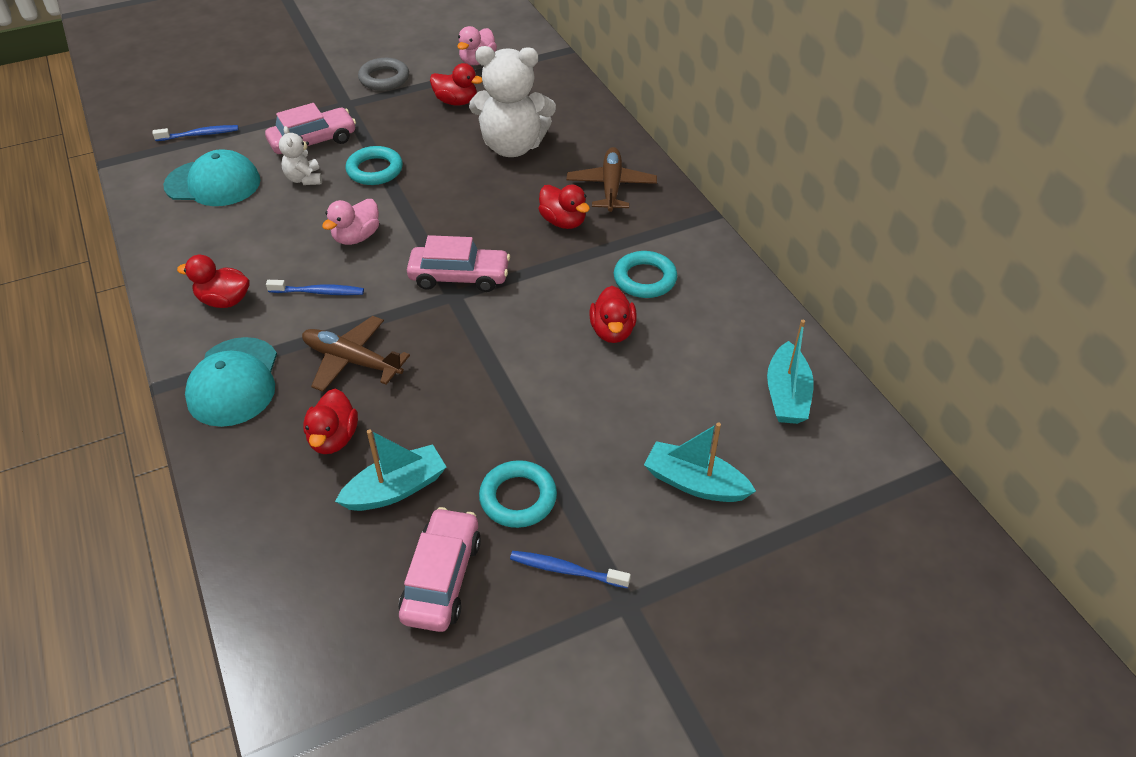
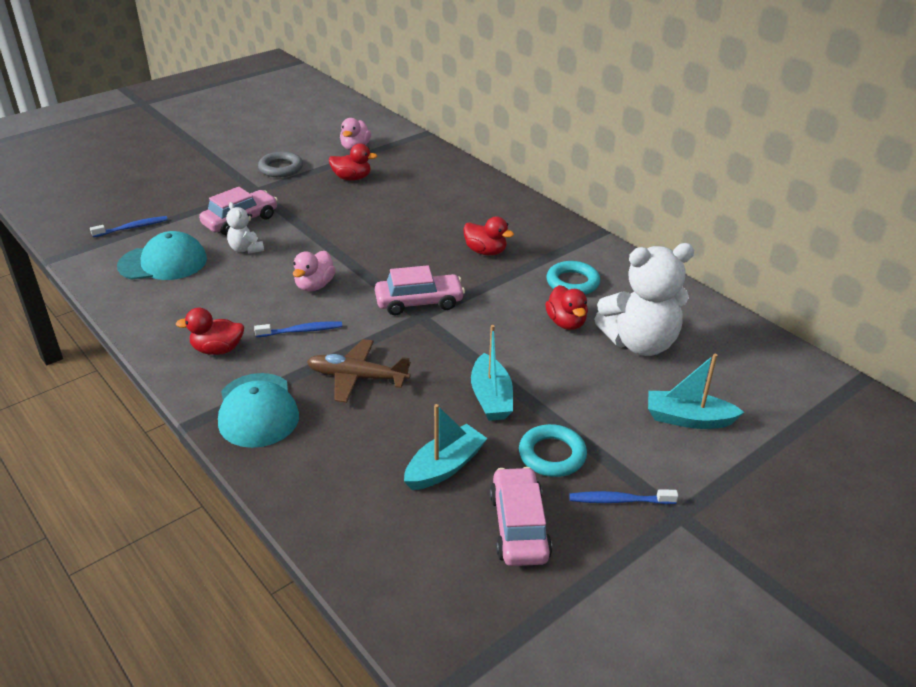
camera: 15 degrees left, 10 degrees down
red duck [303,389,358,454] -> none
turquoise ring [346,146,403,185] -> none
white teddy bear [469,46,556,157] -> white teddy bear moved to [594,243,694,356]
brown plane [567,147,657,212] -> none
turquoise boat [767,320,814,424] -> turquoise boat moved to [471,325,513,421]

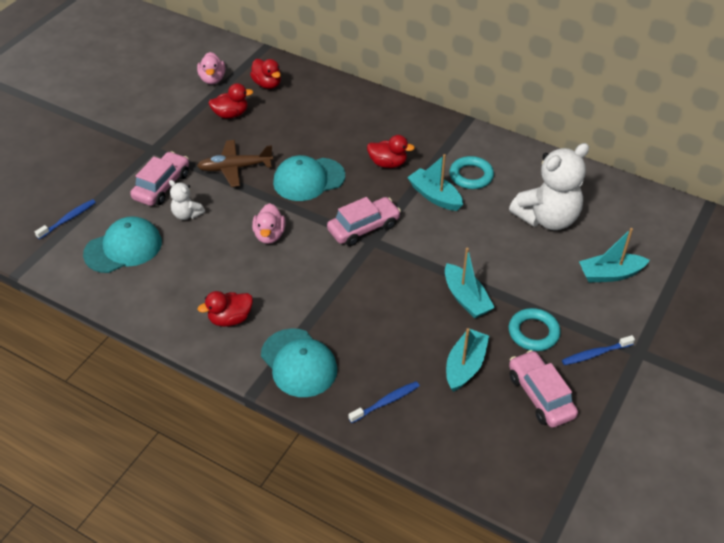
camera: 20 degrees left, 10 degrees up
blue toothbrush [254,321,342,337] -> blue toothbrush moved to [348,381,420,423]
grey ring [258,152,303,177] -> none
brown plane [307,339,411,403] -> brown plane moved to [197,140,273,187]
red duck [545,285,588,330] -> red duck moved to [250,59,281,89]
none -> turquoise cap [273,155,345,201]
none -> turquoise boat [407,154,463,211]

